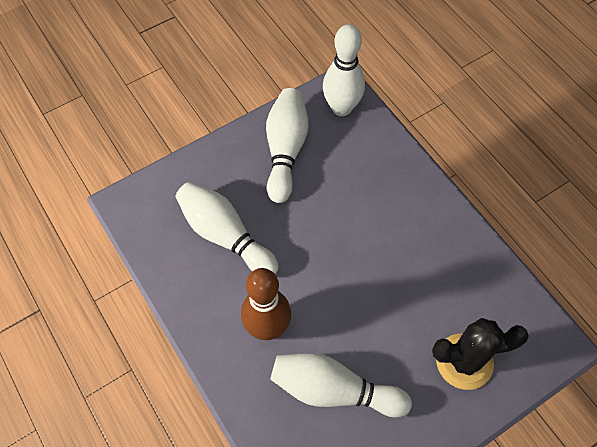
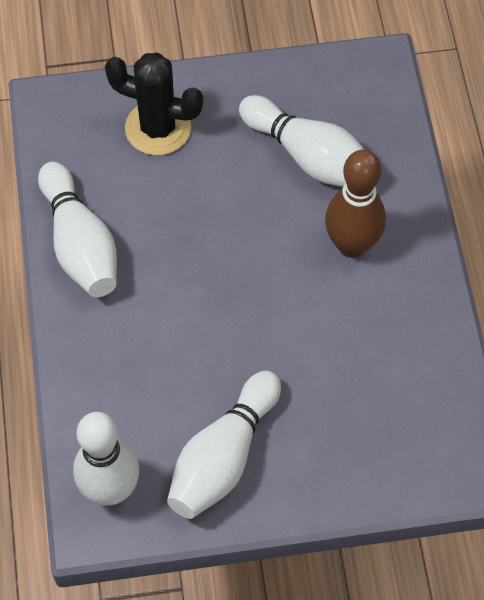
camera: 155 degrees left, 0 degrees up
white bowling pin [175,182,279,275] -> white bowling pin moved to [38,162,117,297]

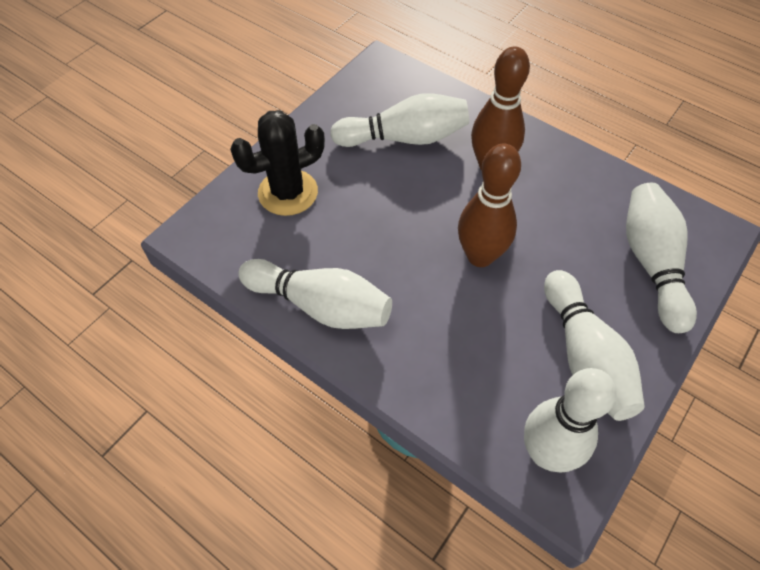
camera: 45 degrees left, 5 degrees down
none -> brown bowling pin [458,144,521,267]
none -> white bowling pin [626,183,697,333]

